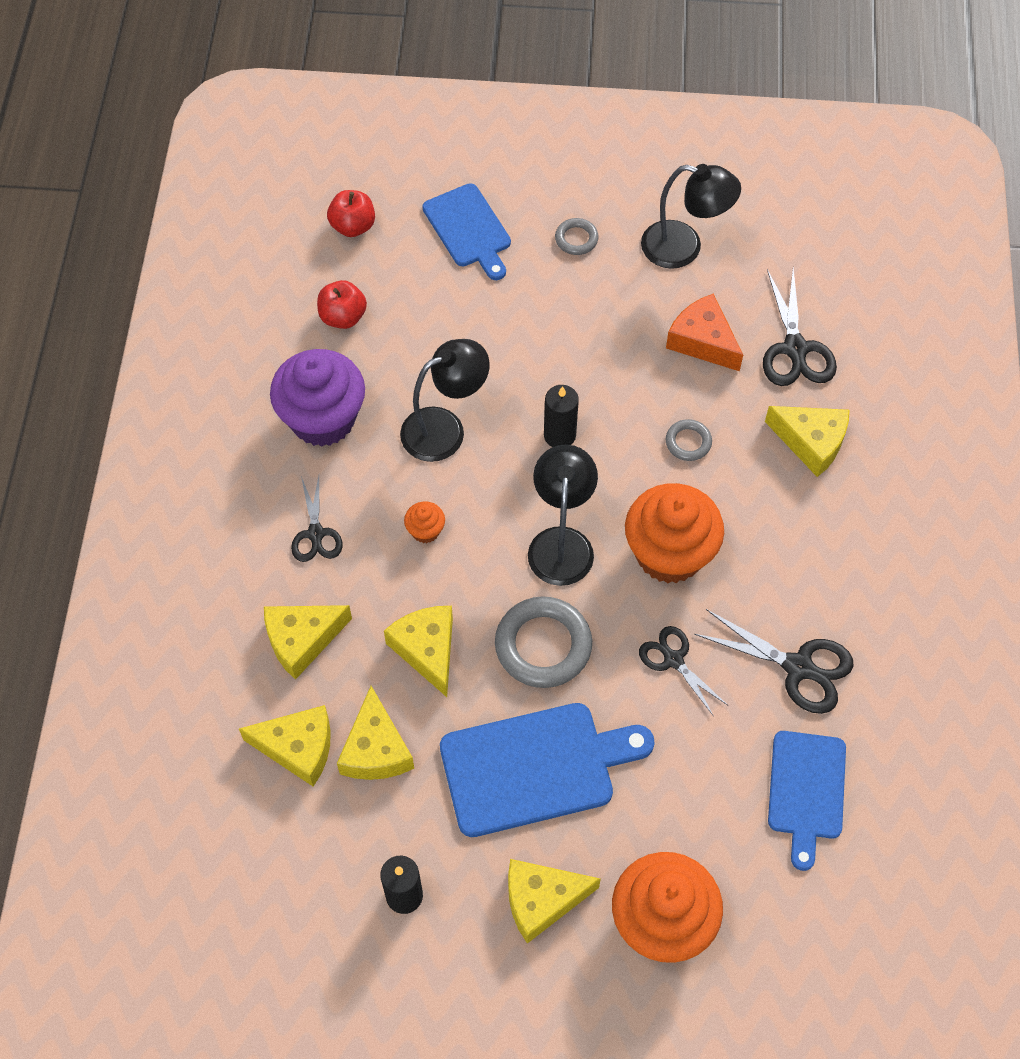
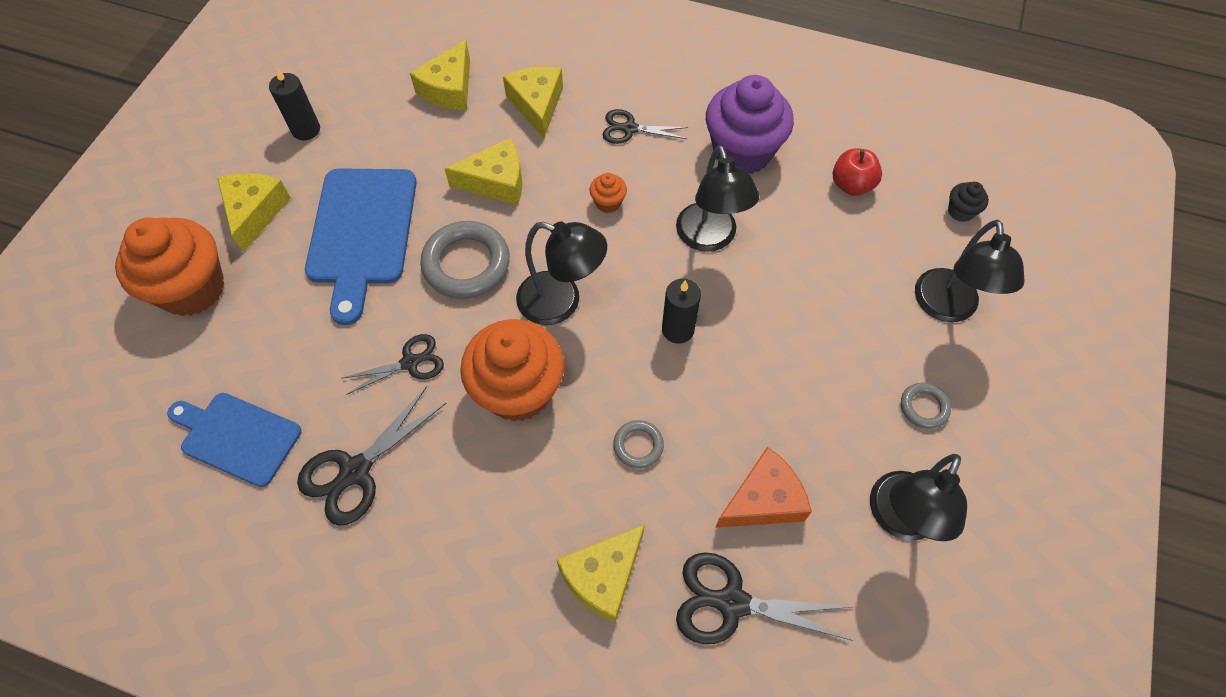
camera: 105 degrees right, 0 degrees up
red apple [327,190,375,237] -> black cupcake [948,182,989,222]
yellow cheese [337,686,414,780] -> none
blue cutting board [423,183,511,280] -> black lamp [915,219,1024,322]

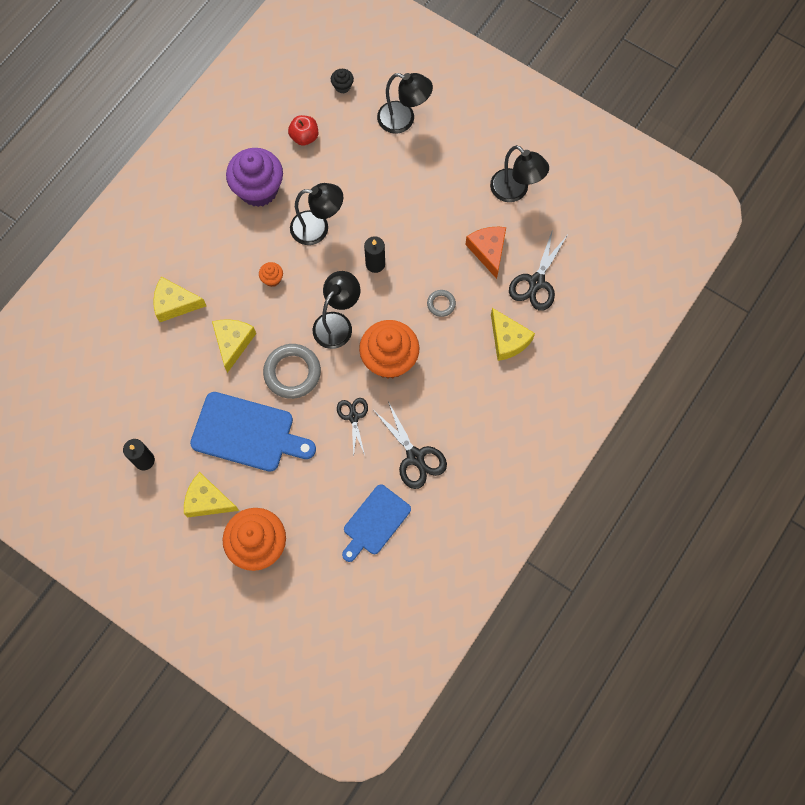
camera: 75 degrees left, 10 degrees up
yellow cheese [410,40,470,110] -> none
black scissors [603,109,689,144] -> none
grey ring [901,383,951,429] -> none

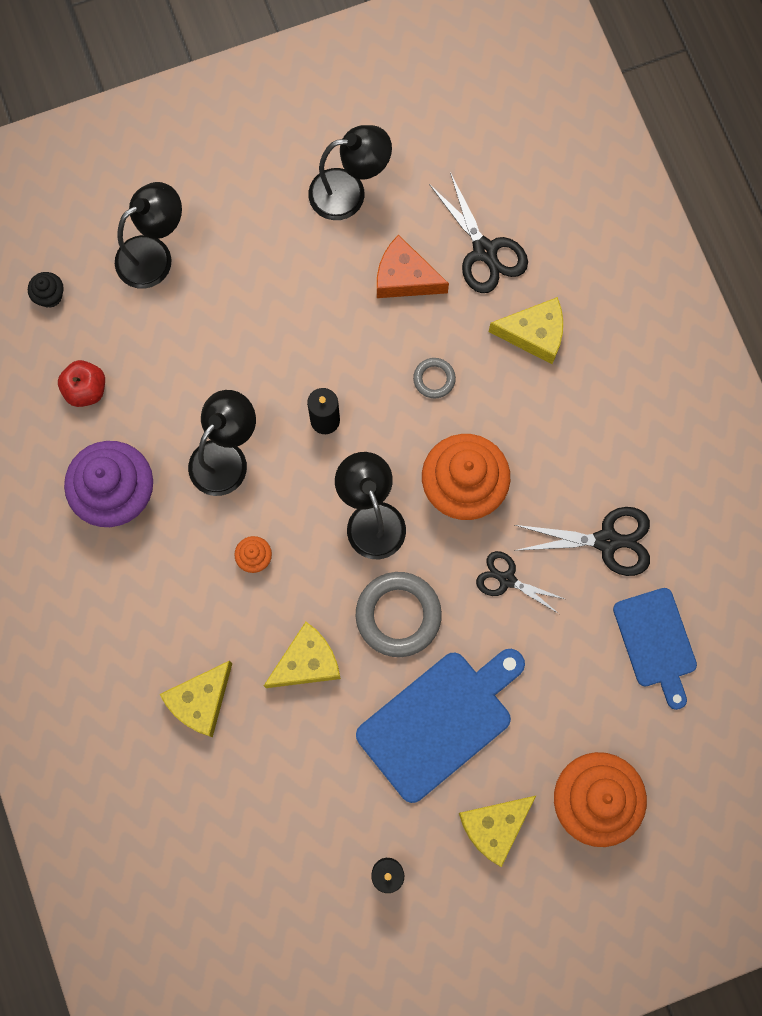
camera: 55 degrees left, 5 degrees up
yellow cheese [212,319,256,373] -> yellow cheese turned 105 degrees clockwise [264,622,341,688]

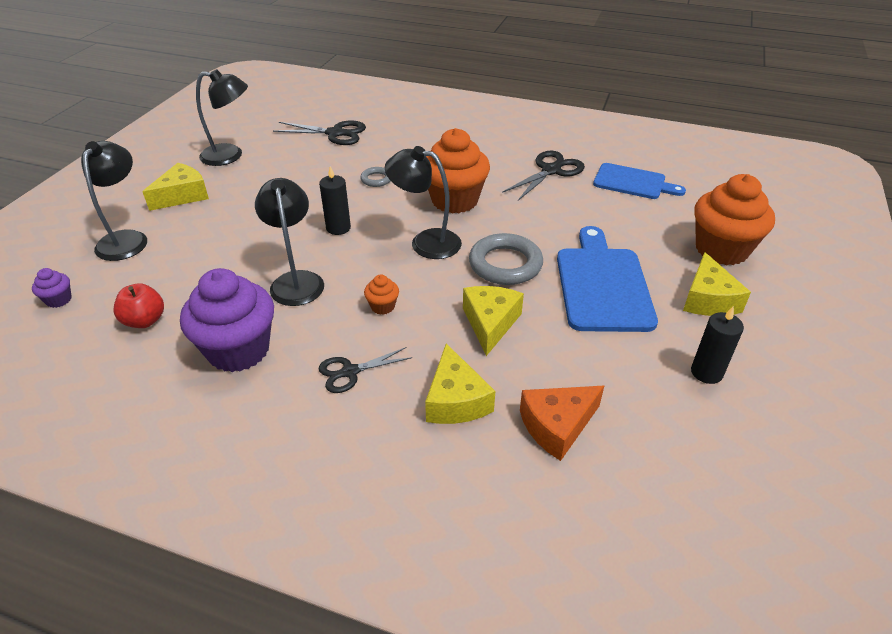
camera: 50 degrees left, 35 degrees down
black cupcake [28,272,64,308] -> purple cupcake [32,268,72,308]
black lamp [308,125,392,220] -> black lamp turned 60 degrees clockwise [196,69,248,166]
orange cheese [377,235,449,298] -> orange cheese moved to [520,386,604,461]
black scissors [476,551,565,614] -> black scissors moved to [319,347,413,393]
yellow cheese [489,297,563,364] -> yellow cheese moved to [142,163,209,211]

